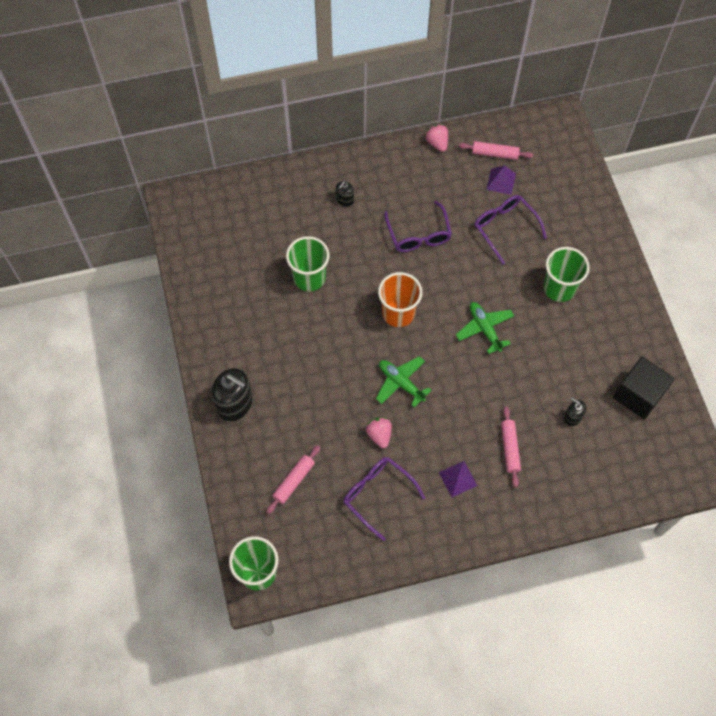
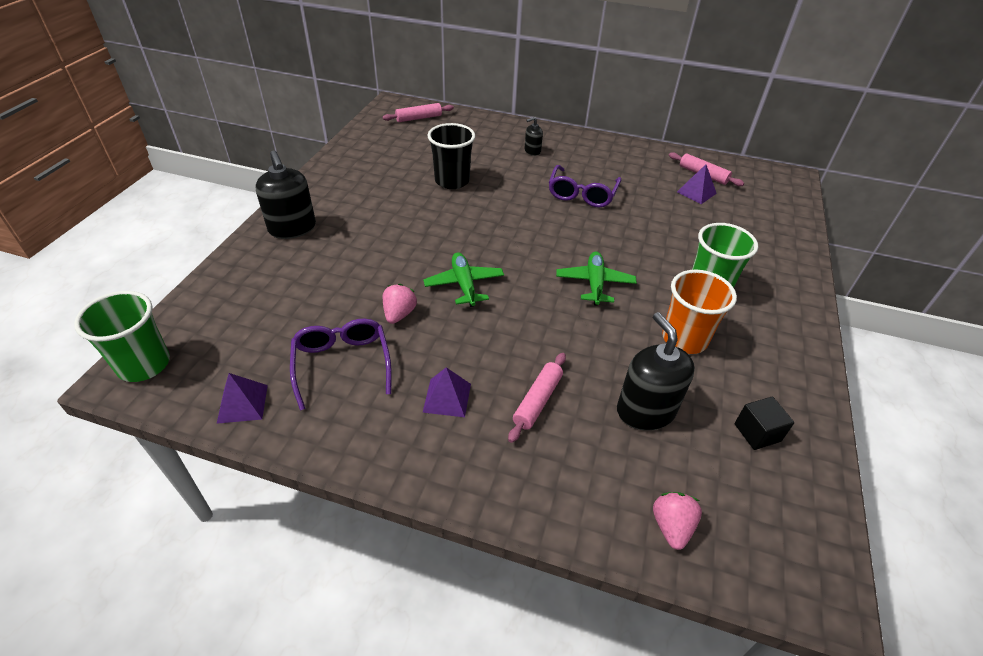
camera: 30 degrees right, 20 degrees down
pink rolling pin [266,445,320,514] -> pink rolling pin moved to [383,103,454,122]
green cup [286,236,329,291] -> black cup [427,123,475,189]
orange cup [378,272,422,327] -> orange cup moved to [662,270,737,354]
pink strawberry [426,124,448,152] -> pink strawberry moved to [653,492,702,550]
purple glasses [474,195,547,264] -> none
black soap dispenser [564,398,586,426] -> black soap dispenser [617,312,695,431], size x1.98
black cube [613,357,674,419] -> black cube [734,397,794,450], size x0.57
none -> purple pyramid [217,373,268,424]

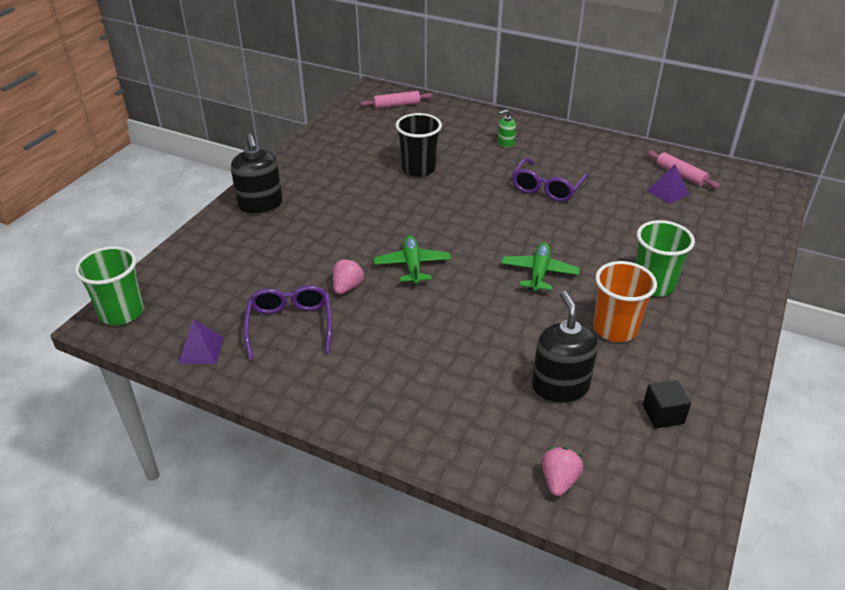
camera: 10 degrees right, 5 degrees down
purple pyramid [422,367,471,417] -> none
pink rolling pin [508,353,566,443] -> none
black soap dispenser [524,117,543,156] -> green soap dispenser [498,110,516,148]

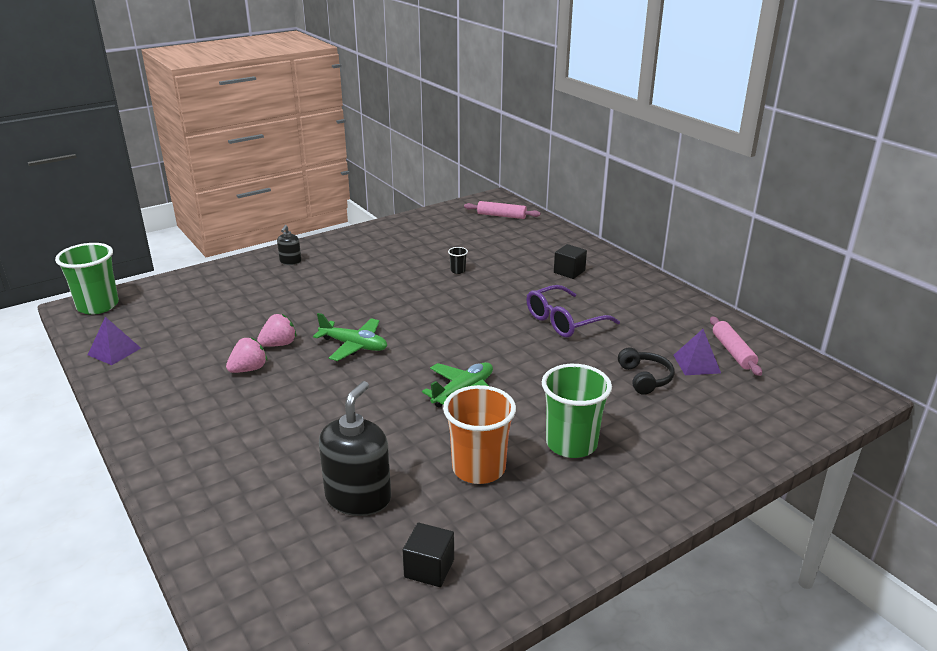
camera: 30 degrees right, 10 degrees down
black soap dispenser [231,133,283,214] -> black soap dispenser [277,225,301,265], size x0.50
purple glasses [243,285,332,360] -> none
green plane [374,235,451,286] -> green plane turned 90 degrees clockwise [313,313,387,361]
black cup [395,113,442,177] -> black cup [448,247,468,274], size x0.41
green soap dispenser [498,110,516,148] -> black cube [554,244,587,279]
pink strawberry [541,447,583,496] -> pink strawberry moved to [226,337,267,373]
none -> black headphones [618,347,674,395]

